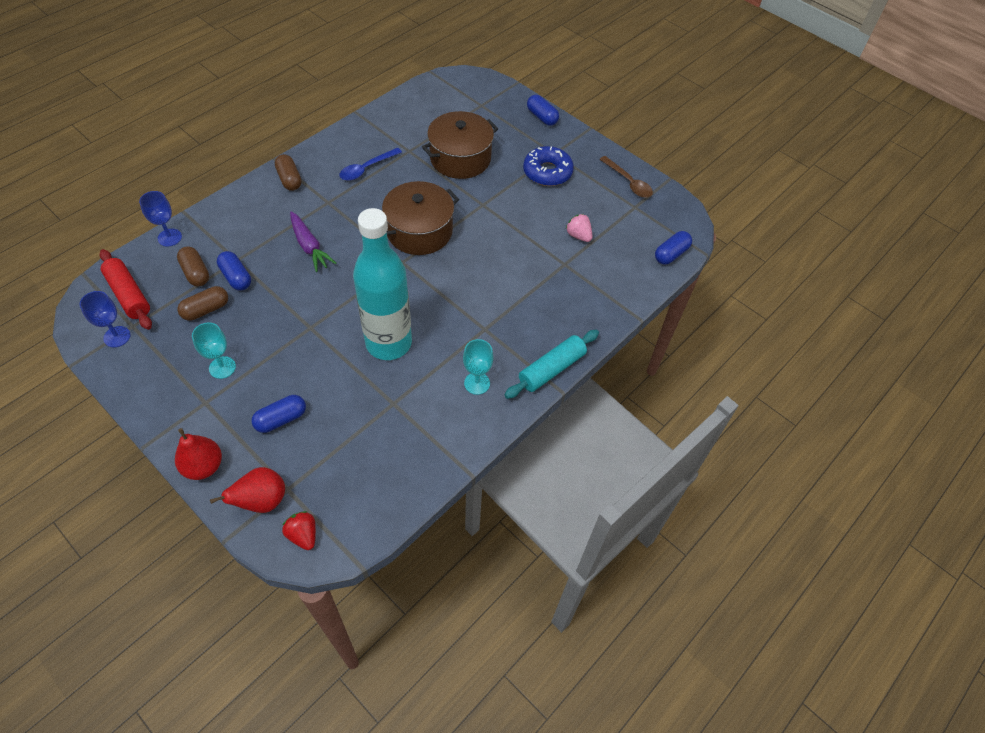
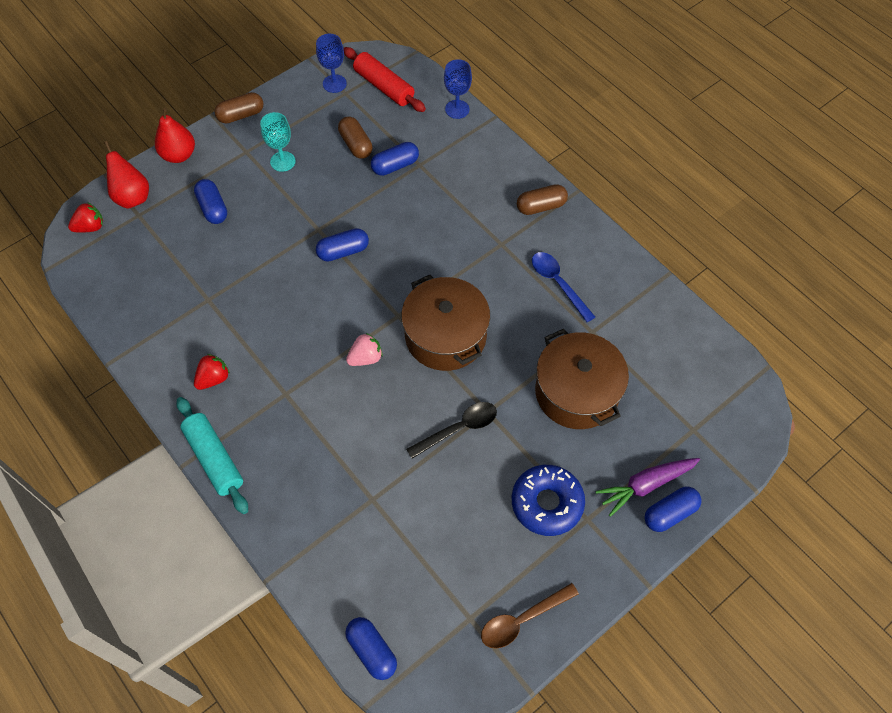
camera: 100 degrees right, 5 degrees up
red rolling pin [100,249,152,330] -> red rolling pin turned 75 degrees clockwise [344,47,426,112]
brown capsule [177,247,209,286] -> brown capsule moved to [214,92,264,124]
purple carrot [290,212,336,272] -> purple carrot moved to [595,458,700,517]
turquoise bottle [353,208,412,360] -> none
turquoise goblet [463,339,493,395] -> red strawberry [194,354,230,390]
pink strawberry [566,214,592,242] -> pink strawberry moved to [346,333,383,366]
none -> blue capsule [316,228,369,262]
none -> black spoon [406,402,497,459]

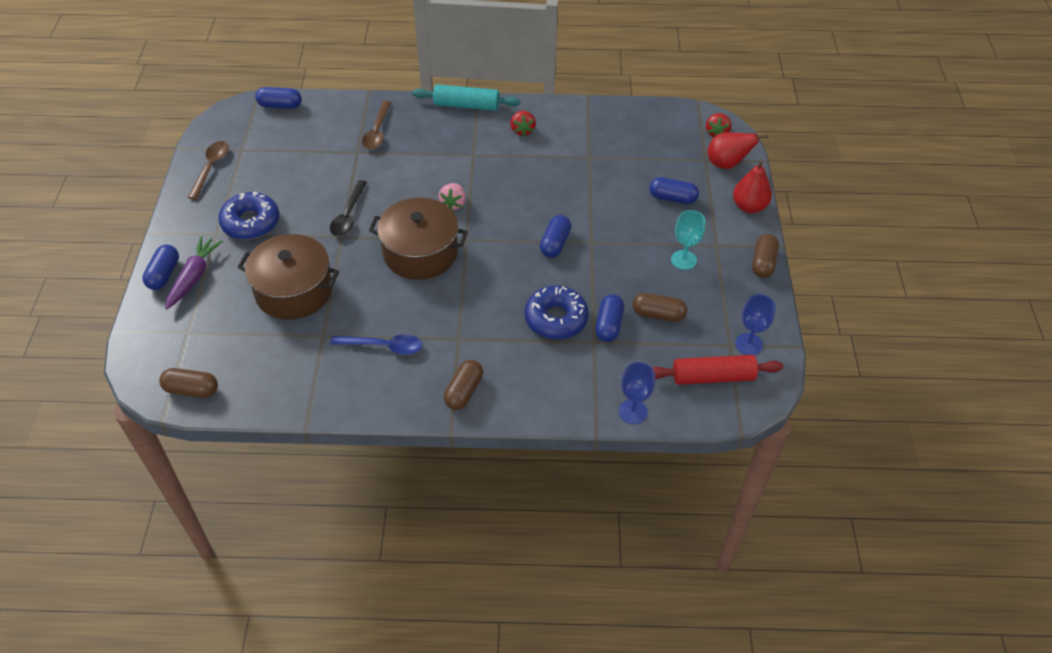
camera: 130 degrees right, 10 degrees down
none -> brown capsule [159,368,218,398]
none -> brown spoon [362,100,391,149]
none -> blue donut [525,286,589,339]

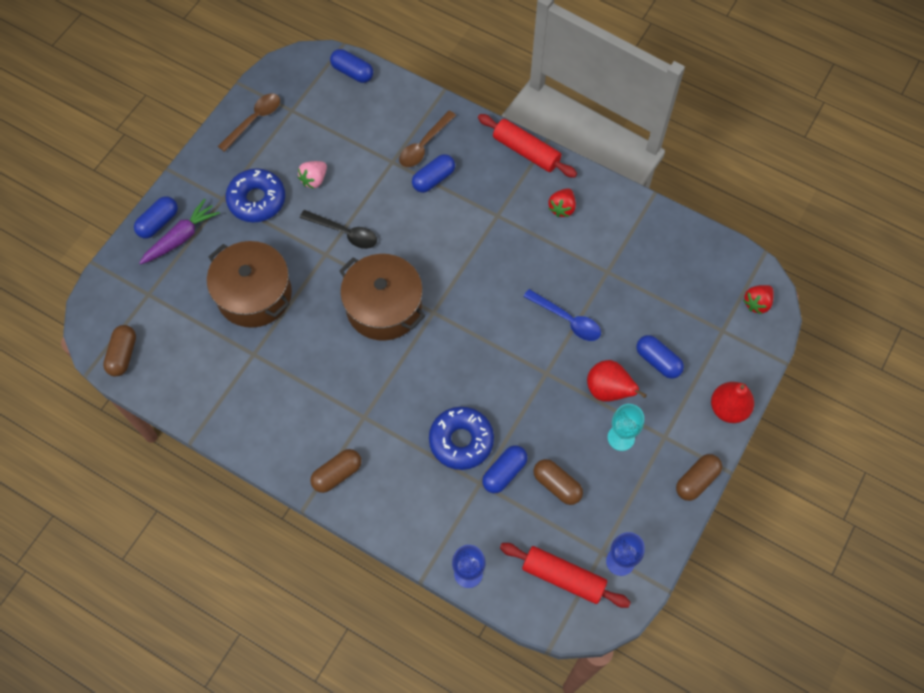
camera: 30 degrees right, 15 degrees up
brown capsule [159,368,218,398] -> brown capsule turned 60 degrees clockwise [103,325,136,376]
black spoon [330,180,367,237] -> black spoon turned 105 degrees counterclockwise [300,210,377,249]
blue spoon [330,334,422,355] -> blue spoon moved to [523,289,601,341]
turquoise rolling pin [412,84,520,111] -> red rolling pin [478,114,577,178]
pink strawberry [439,183,466,210] -> pink strawberry moved to [298,161,327,189]
blue capsule [540,215,571,258] -> blue capsule moved to [412,154,455,193]
red pear [707,132,768,169] -> red pear moved to [587,360,647,402]

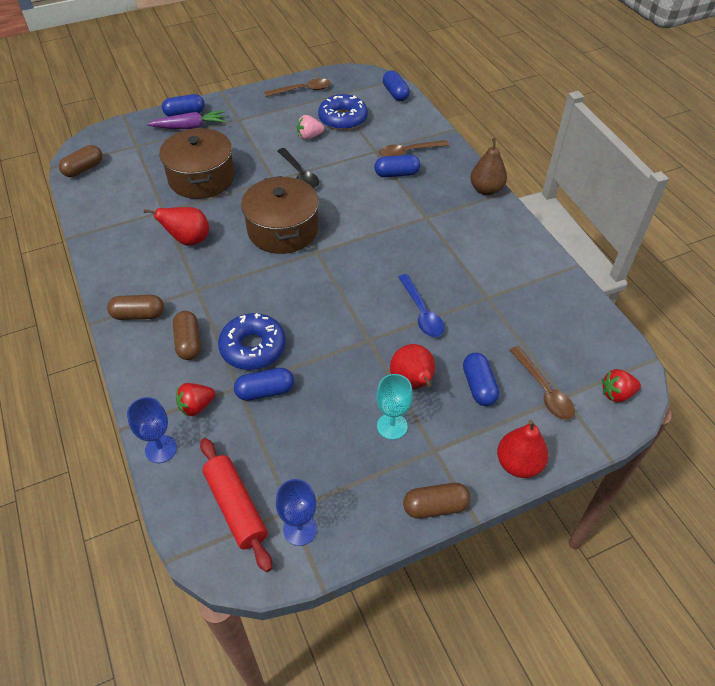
camera: 35 degrees right, 15 degrees down
blue donut [225,168,285,222] -> blue donut moved to [318,94,368,130]
red rolling pin [478,114,577,178] -> brown pear [470,138,507,195]
brown capsule [533,459,583,505] -> brown capsule moved to [173,311,201,360]
red strawberry [548,188,576,217] -> red strawberry moved to [176,383,215,417]
none -> red pear [144,207,209,246]
none -> brown spoon [510,346,575,420]

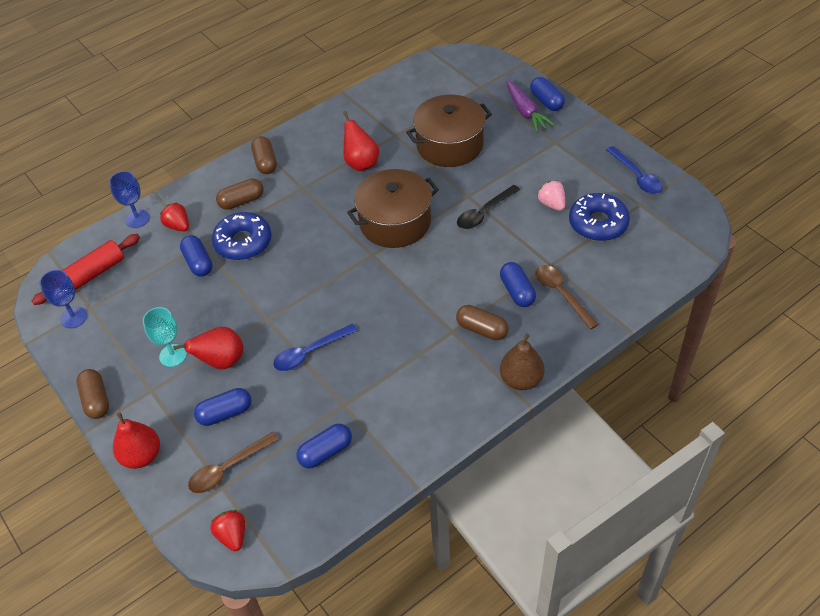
camera: 80 degrees right, 0 degrees up
brown capsule [59,145,103,177] -> brown capsule moved to [456,305,509,340]
brown spoon [264,78,331,97] -> blue spoon [606,146,663,194]
blue capsule [383,71,410,101] -> blue capsule moved to [296,424,352,469]

